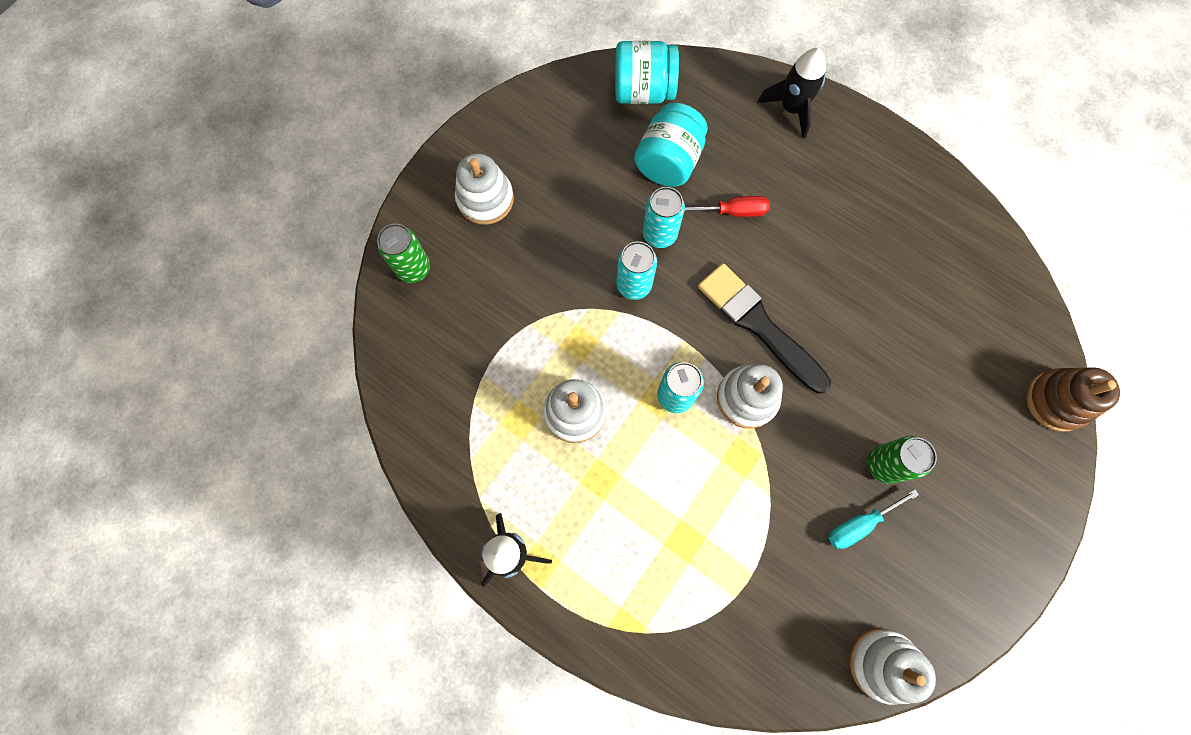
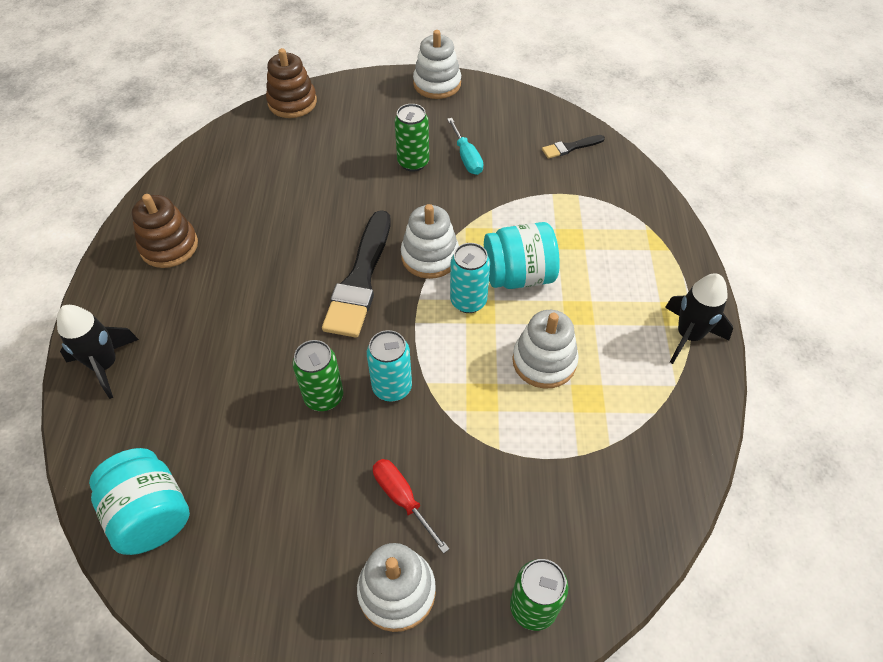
camera: 125 degrees left, 20 degrees down
turquoise jar [634,103,708,187] -> turquoise jar moved to [484,222,560,289]
turquoise can [643,187,685,248] -> green can [293,340,343,411]
red screwdriver [684,196,770,217] -> red screwdriver moved to [373,459,449,554]
turquoise screwdriver [829,489,919,549] -> turquoise screwdriver turned 45 degrees clockwise [447,118,483,175]
white stacking toy [850,629,936,705] -> white stacking toy moved to [413,30,461,99]
none -> brown stacking toy [132,194,198,268]
none -> black brush [542,135,605,159]

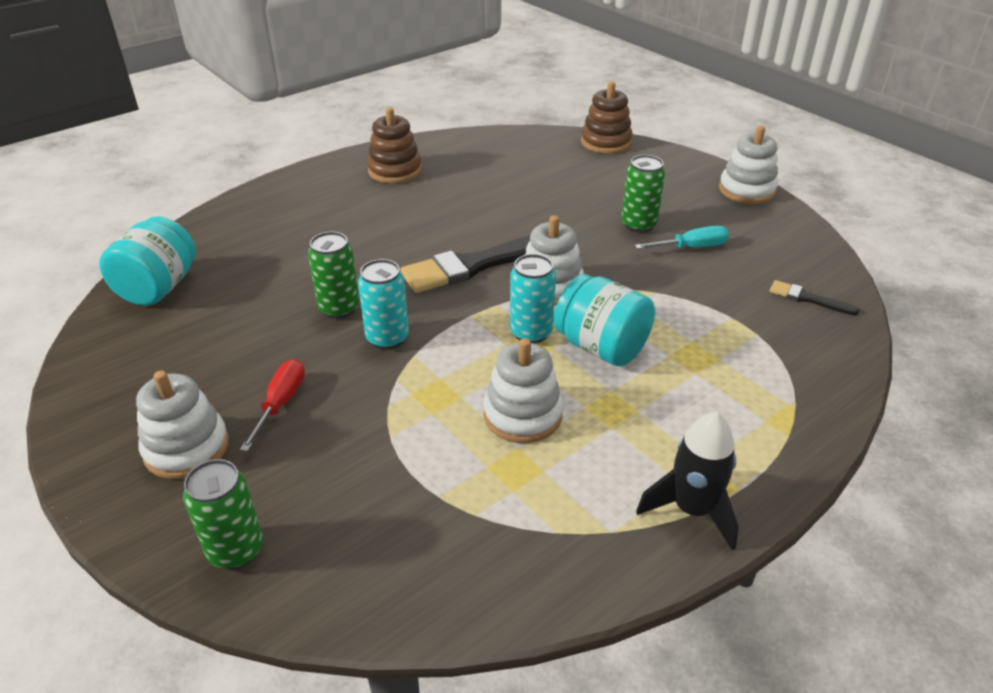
camera: 50 degrees right, 15 degrees down
black rocket [57,305,139,399] -> none
turquoise screwdriver [447,118,483,175] -> turquoise screwdriver turned 135 degrees counterclockwise [635,226,729,249]

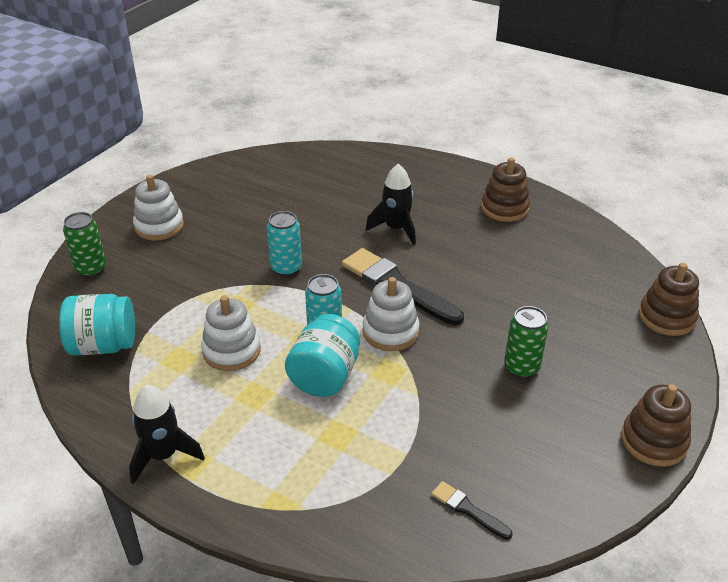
camera: 70 degrees right, 0 degrees up
turquoise jar [99,216,196,306] -> turquoise jar moved to [59,294,135,355]
red screwdriver [240,359,305,452] -> none
green can [308,232,359,319] -> none
turquoise screwdriver [635,226,729,249] -> none
white stacking toy [719,126,778,204] -> brown stacking toy [621,384,691,467]
black brush [770,280,860,315] -> black brush turned 60 degrees counterclockwise [431,481,513,540]
none -> black rocket [365,164,416,245]

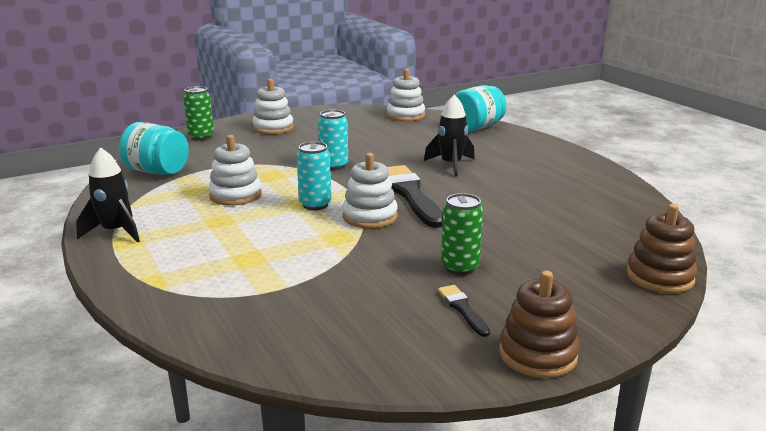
camera: 30 degrees right, 15 degrees down
turquoise jar [285,314,360,397] -> turquoise jar moved to [455,85,507,132]
black brush [431,481,513,540] -> black brush moved to [438,285,490,337]
brown stacking toy [481,157,530,222] -> none
none -> white stacking toy [387,68,425,121]

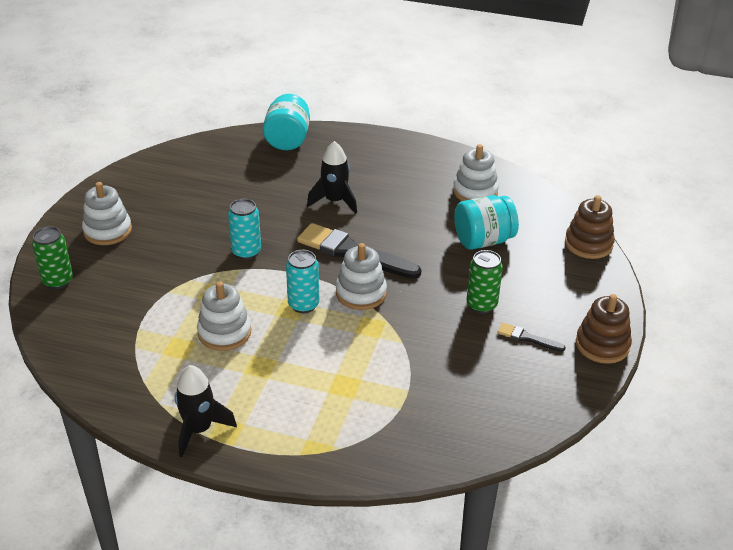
camera: 45 degrees left, 15 degrees up
turquoise jar [119,122,189,175] -> turquoise jar moved to [454,195,519,250]
white stacking toy [387,68,425,121] -> white stacking toy moved to [453,144,499,201]

